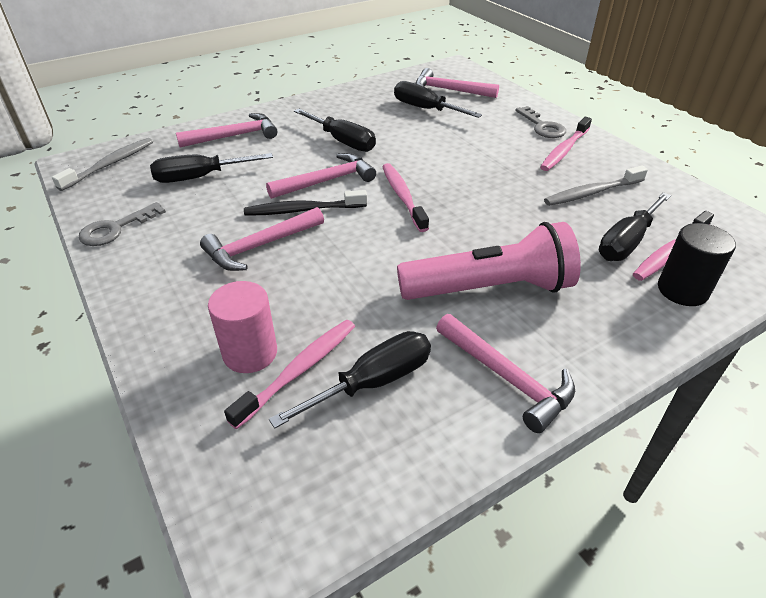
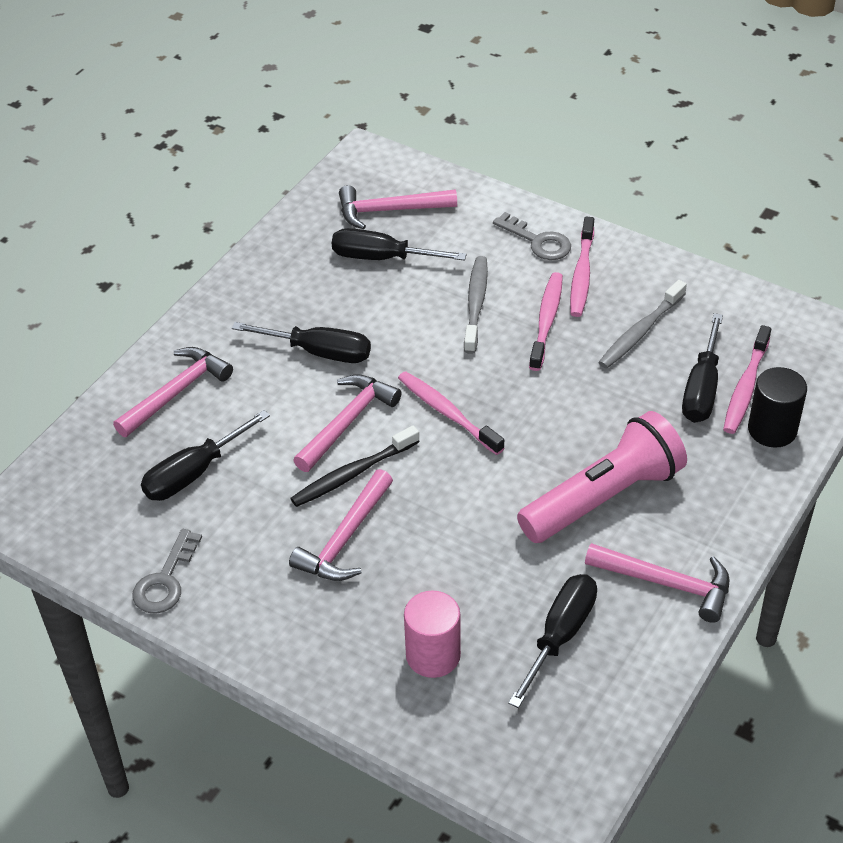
camera: 25 degrees left, 5 degrees up
grey toothbrush [52,138,153,191] -> grey toothbrush moved to [464,256,488,354]
pink toothbrush [224,320,355,429] -> pink toothbrush moved to [529,272,563,371]

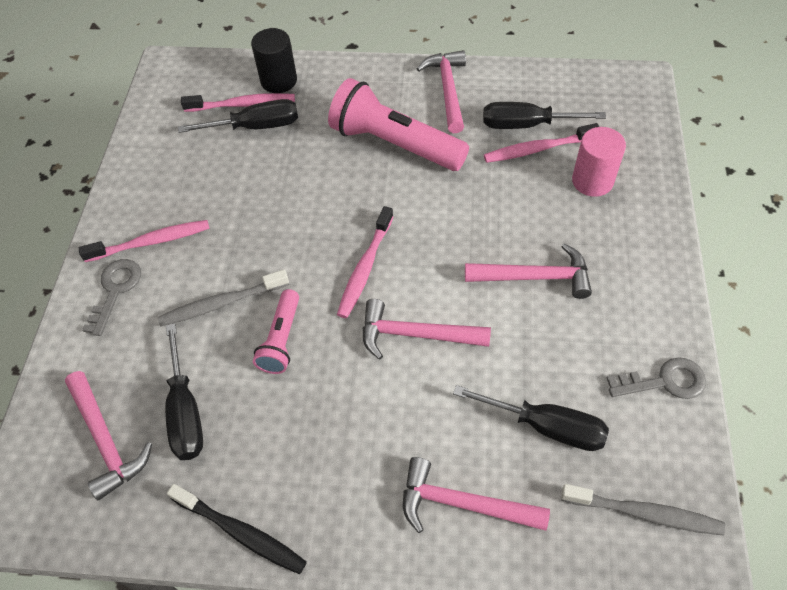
camera: 115 degrees left, 10 degrees up
black screwdriver [232,322,371,363] -> none
black toothbrush [290,426,420,507] -> black toothbrush moved to [167,484,307,574]
pink toothbrush [529,272,563,371] -> pink toothbrush moved to [484,123,599,163]
grey toothbrush [598,280,687,369] -> grey toothbrush moved to [561,484,725,536]
none -> pink flashlight [253,289,299,374]

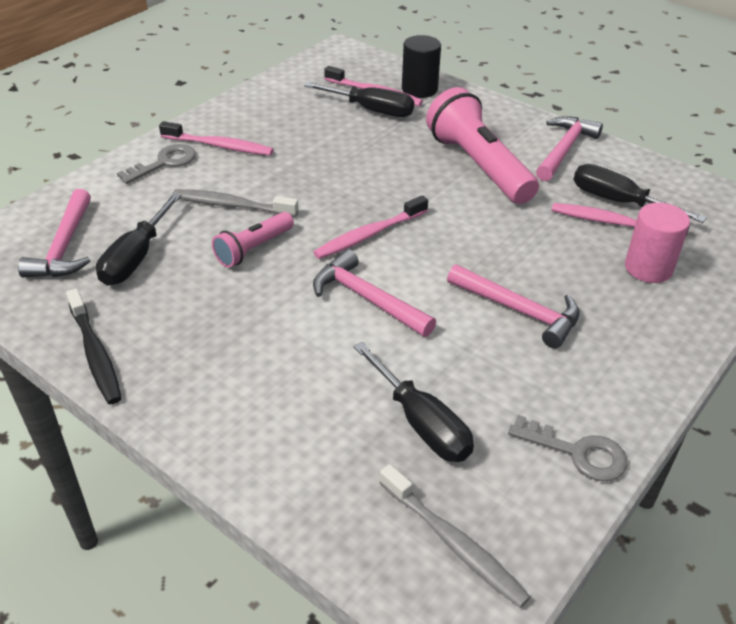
camera: 30 degrees right, 15 degrees down
pink hammer [403,457,550,533] -> none

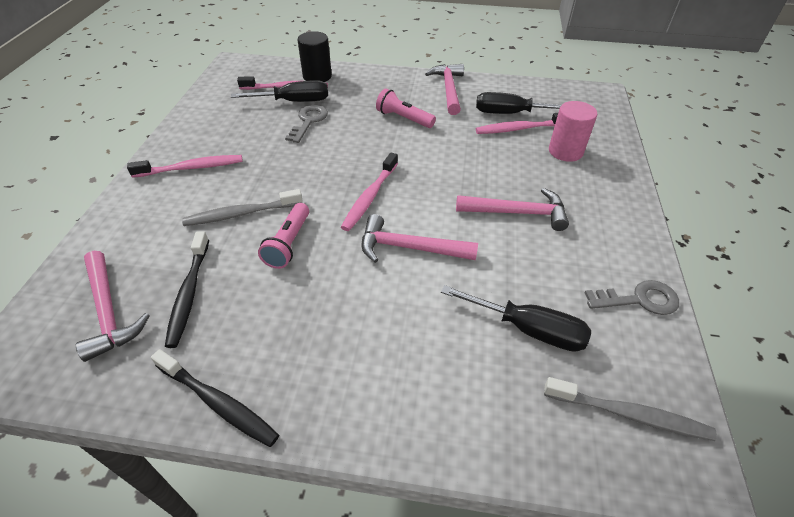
camera: 30 degrees left, 5 degrees up
black screwdriver [96,193,182,286] -> black toothbrush [165,231,209,348]
grey key [117,144,196,184] -> grey key moved to [285,105,328,143]
pink flashlight [426,87,539,204] -> pink flashlight [376,88,436,128], size x0.54

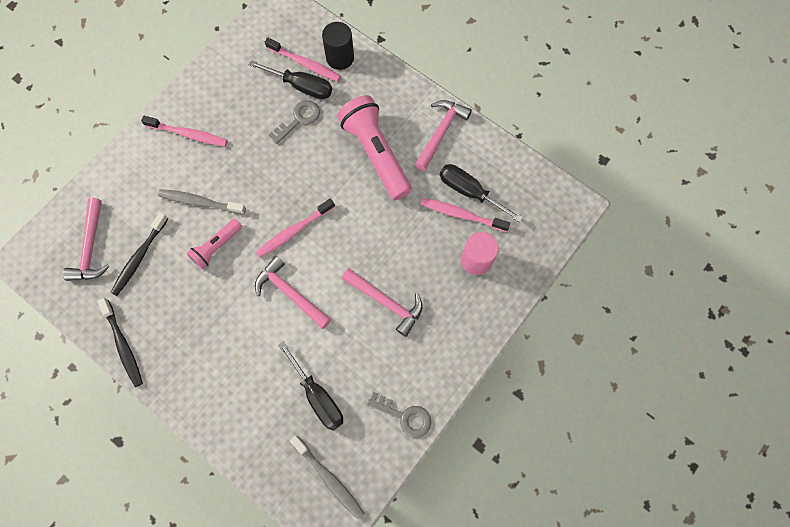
camera: 30 degrees right, 25 degrees up
pink flashlight [376,88,436,128] -> pink flashlight [337,95,412,200], size x1.85

